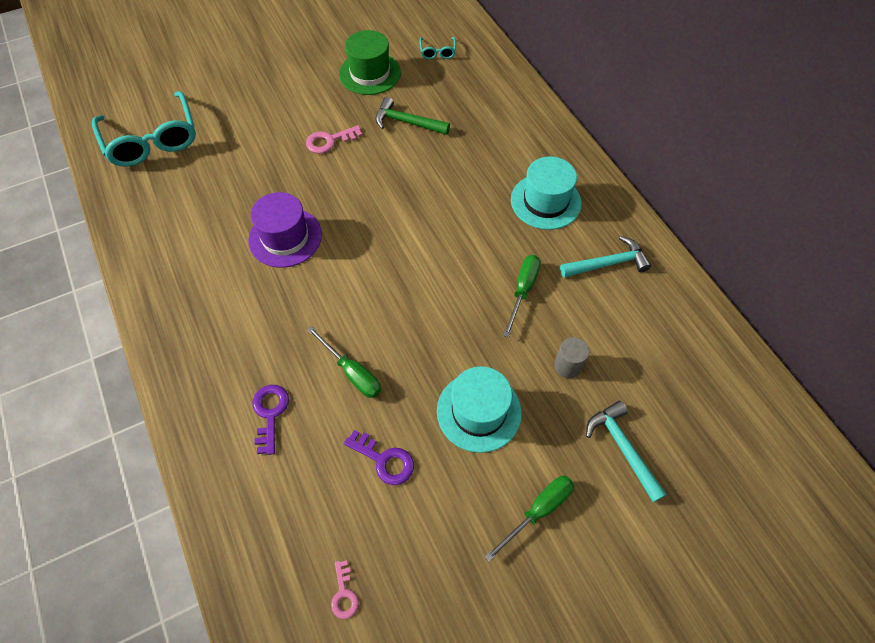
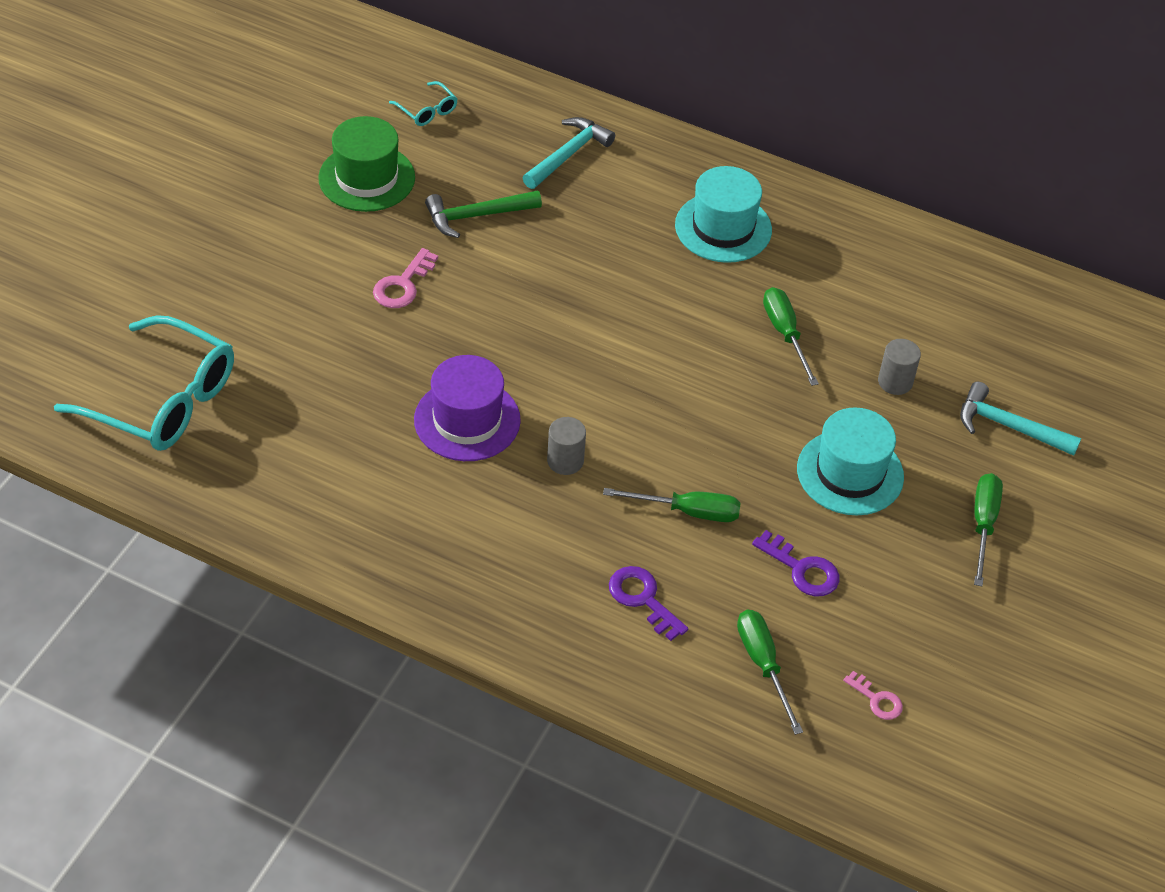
camera: 40 degrees left, 10 degrees down
purple key [344,430,414,485] -> purple key turned 45 degrees clockwise [752,530,840,597]
turquoise hammer [560,236,651,278] -> turquoise hammer moved to [523,117,615,189]
none -> grey cylinder [547,417,586,475]
none -> green screwdriver [737,610,803,735]

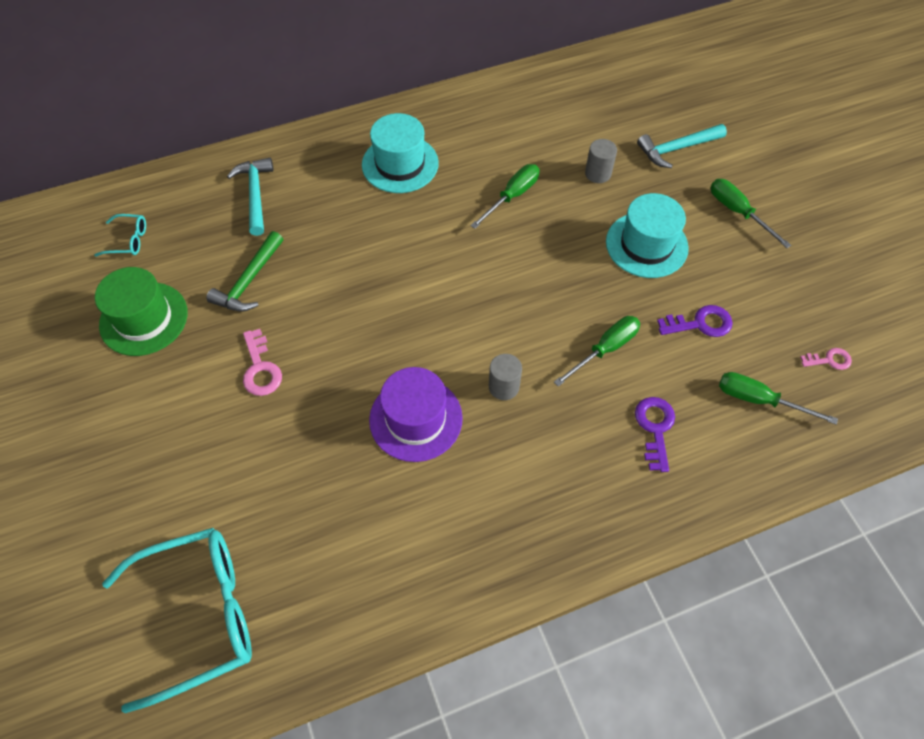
camera: 45 degrees left, 10 degrees up
purple key [609,566,688,641] -> purple key turned 90 degrees clockwise [635,397,675,472]
green screwdriver [763,287,819,386] -> green screwdriver turned 105 degrees clockwise [470,164,540,229]

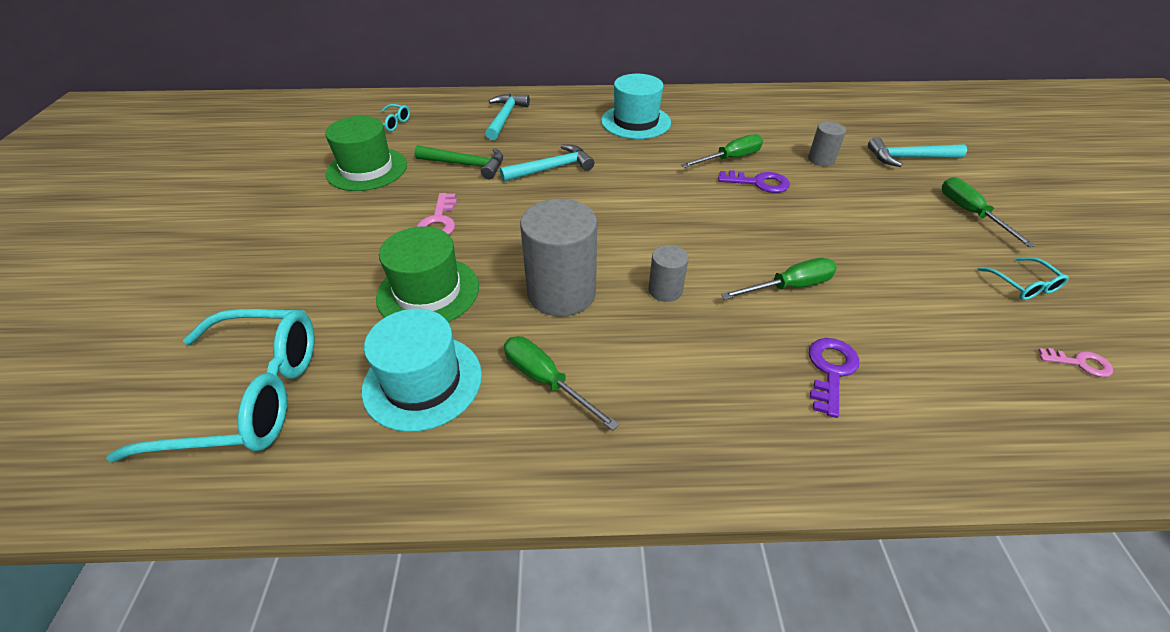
camera: 20 degrees right, 15 degrees down
green hammer [206,231,283,312] -> green hammer turned 120 degrees counterclockwise [414,145,503,179]
purple hat [369,367,463,462] -> grey cylinder [520,199,597,317]
turquoise hat [606,193,689,278] -> turquoise hat moved to [362,309,482,432]
purple key [657,305,733,337] -> purple key moved to [718,170,790,193]
green screwdriver [719,372,838,425] -> green screwdriver moved to [504,336,619,431]
none -> green hat [376,226,479,322]
none -> turquoise hammer [500,145,594,182]
none -> turquoise glasses [977,257,1069,300]

